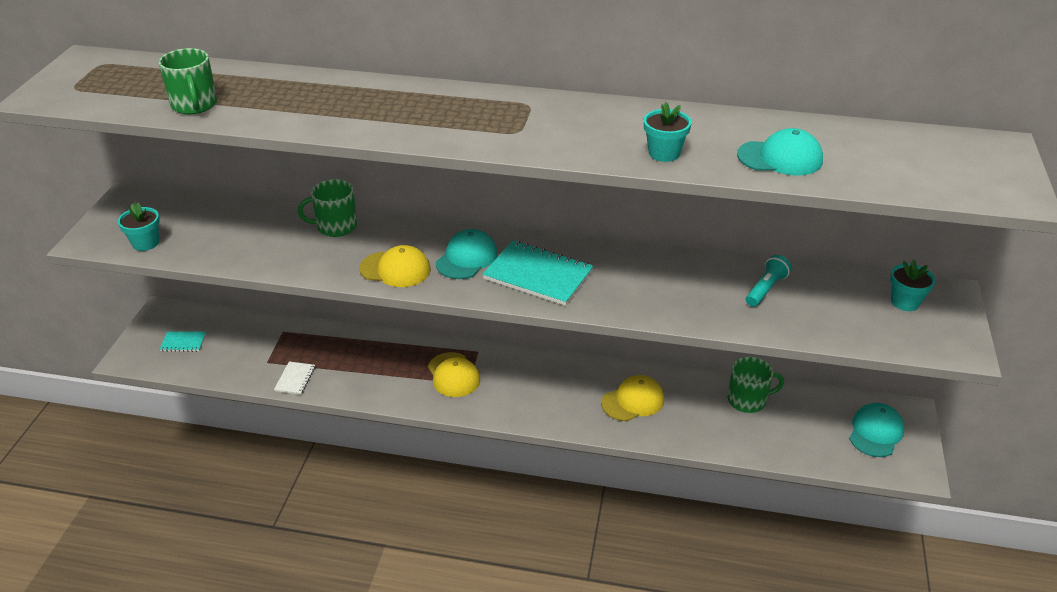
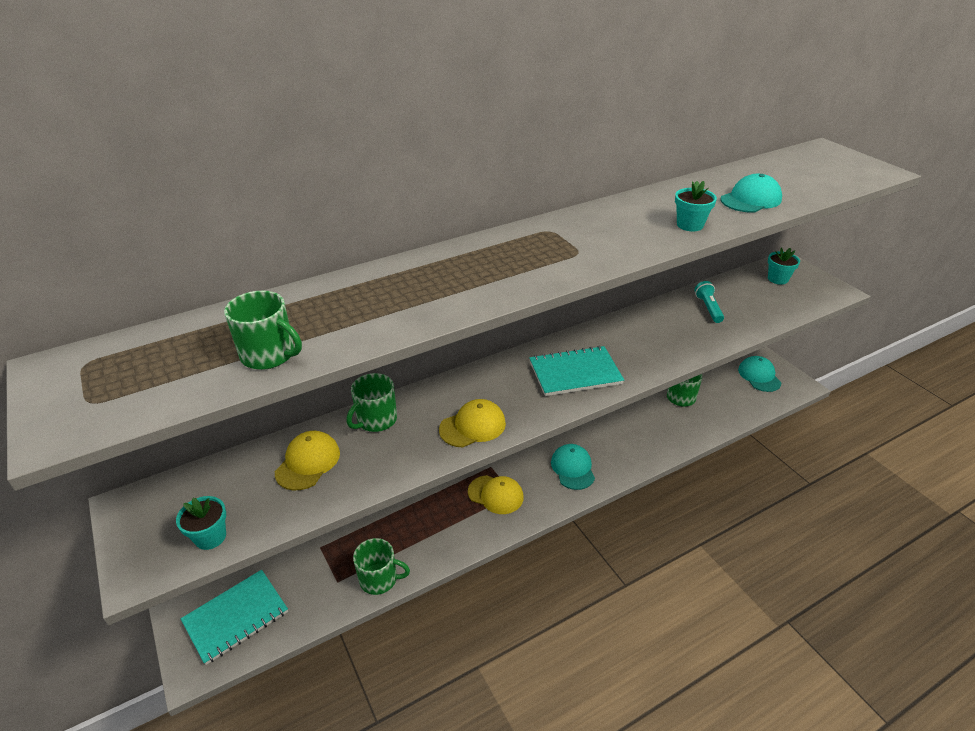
camera: 40 degrees left, 0 degrees up
turquoise notebook [160,331,206,352] -> turquoise notebook [181,570,288,665], size x2.00
white notebook [274,362,315,395] -> green mug [353,538,410,595]
turquoise cap [436,229,498,279] -> turquoise cap moved to [551,444,595,490]
yellow cap [601,375,664,421] -> yellow cap moved to [275,431,340,490]

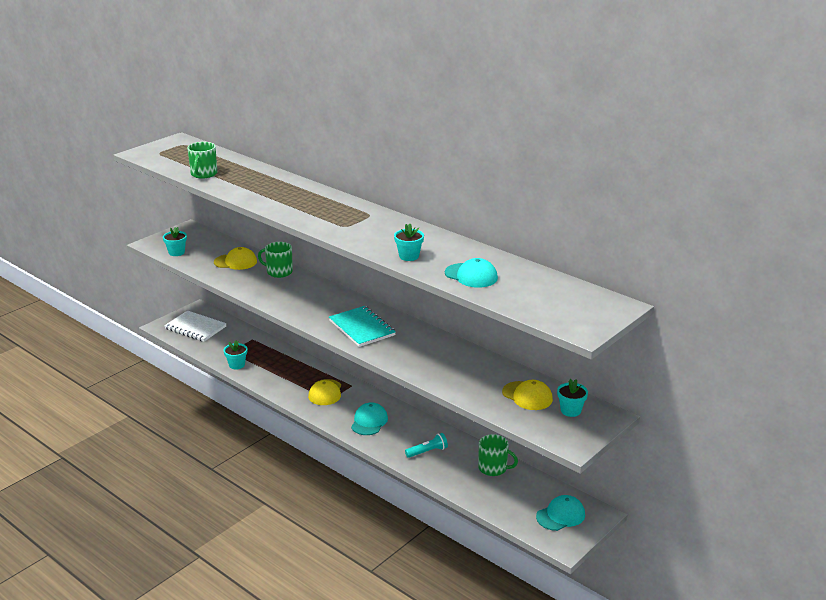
camera: 70 degrees right, 10 degrees down
turquoise notebook [181,570,288,665] -> white notebook [164,311,227,342]
green mug [353,538,410,595] -> turquoise flower pot [223,340,247,370]
yellow cap [439,399,506,447] -> yellow cap moved to [502,380,553,410]
turquoise cap [551,444,595,490] -> turquoise cap turned 45 degrees counterclockwise [351,402,388,435]
turquoise flashlight [694,281,724,323] -> turquoise flashlight moved to [405,433,448,458]

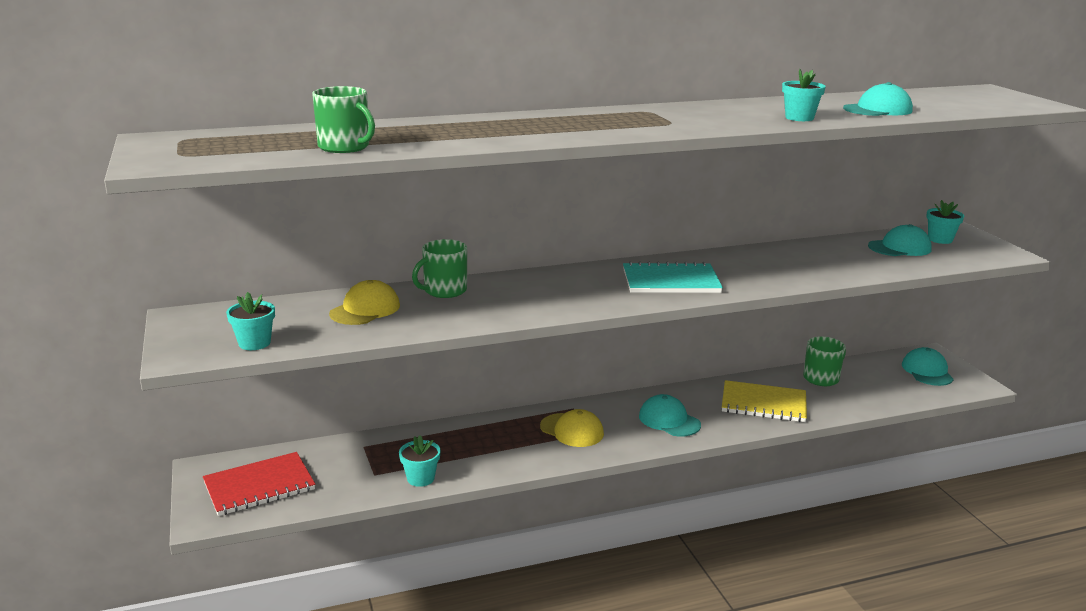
camera: 60 degrees left, 5 degrees down
white notebook [164,311,227,342] -> red notebook [203,452,315,516]
turquoise flashlight [405,433,448,458] -> yellow notebook [722,380,807,422]
yellow cap [502,380,553,410] -> turquoise cap [868,224,932,256]

